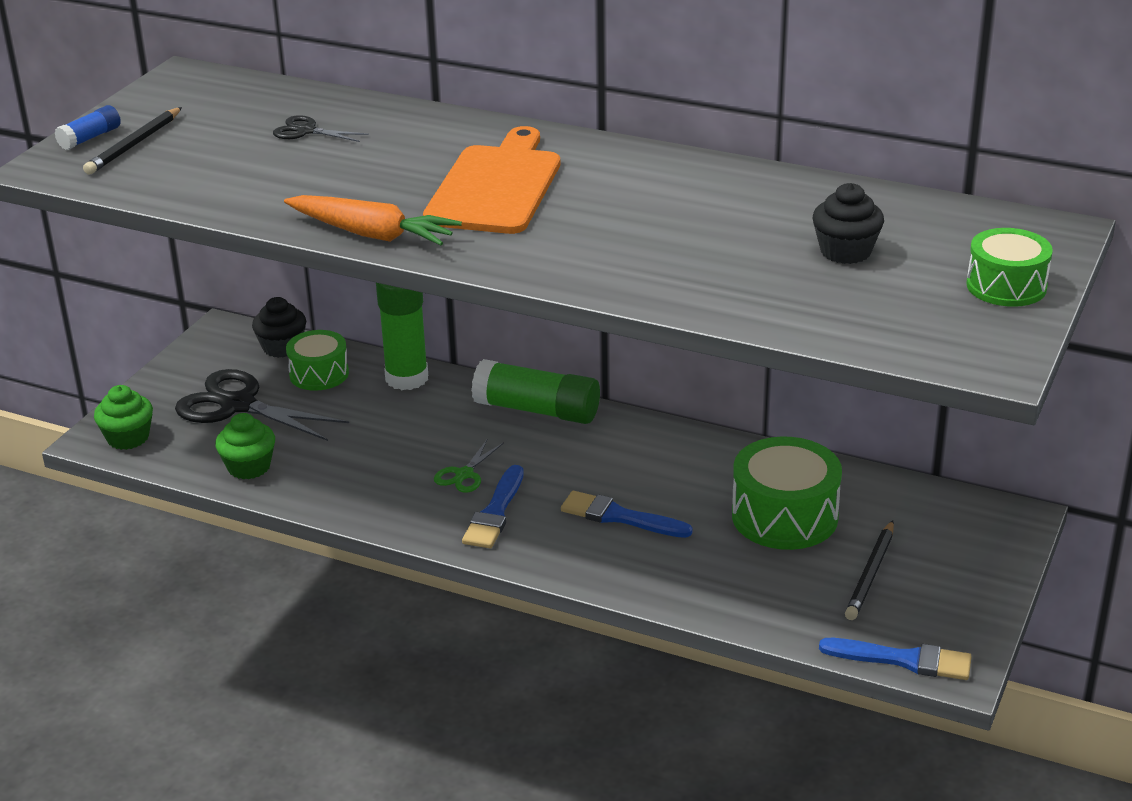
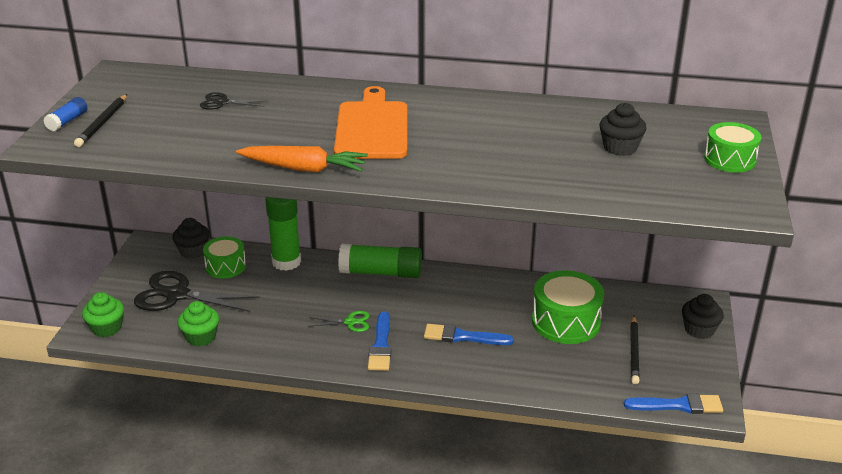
camera: 15 degrees left, 0 degrees up
green scissors [434,440,504,493] -> green scissors turned 105 degrees counterclockwise [308,311,369,332]
none -> black cupcake [682,294,724,339]

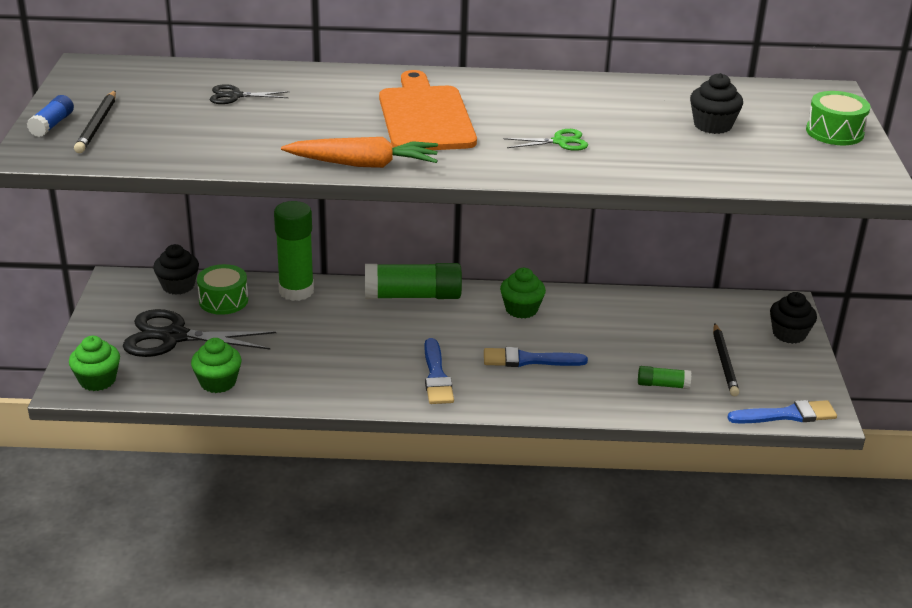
camera: 10 degrees left, 0 degrees up
green scissors [308,311,369,332] -> green scissors moved to [504,129,588,151]
green drum [532,270,604,344] -> none
none -> green cupcake [500,268,546,319]
none -> green glue stick [638,366,691,389]

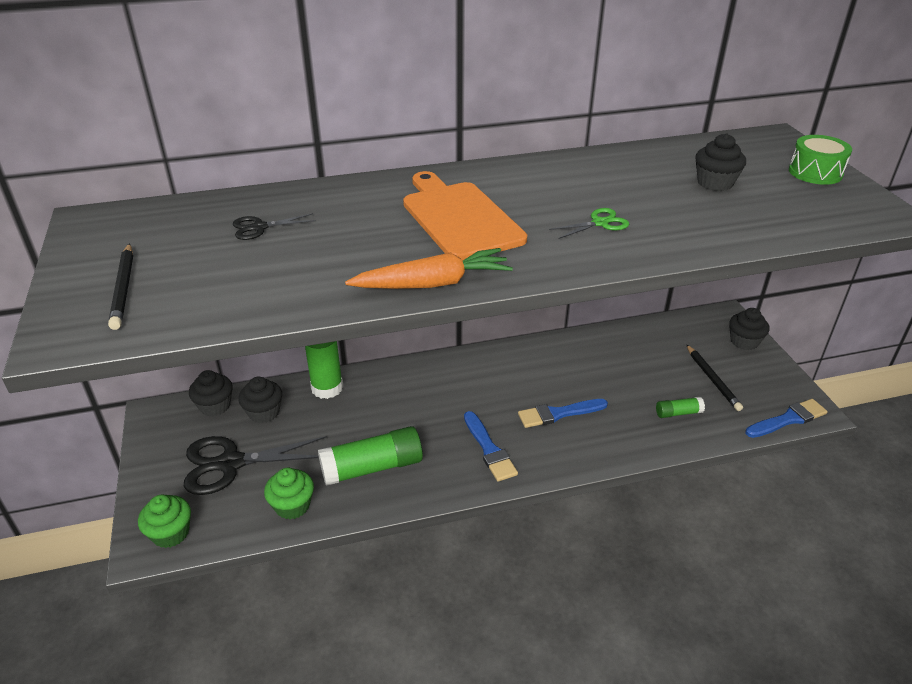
camera: 15 degrees left, 5 degrees up
blue glue stick [27,95,74,137] -> none
green drum [197,264,248,315] -> black cupcake [239,377,282,423]
green glue stick [365,263,462,299] -> green glue stick moved to [318,426,423,486]
green cupcake [500,268,546,319] -> none

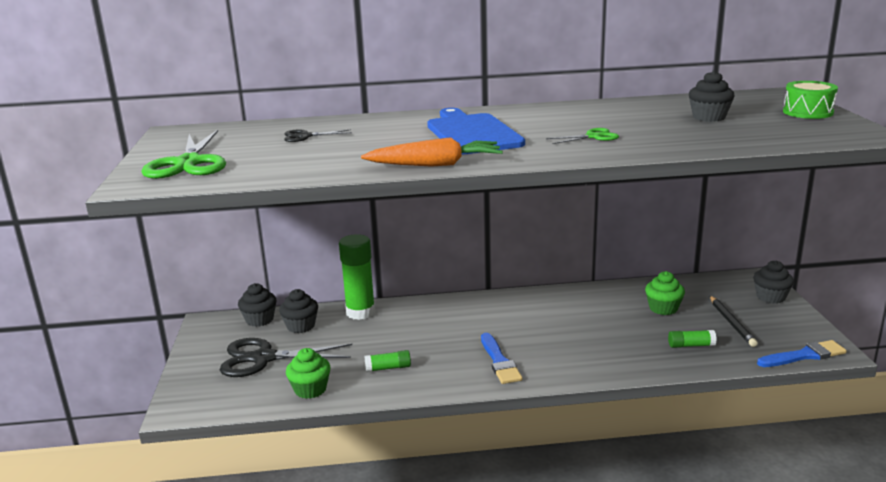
camera: 10 degrees right, 15 degrees down
black pencil [108,243,133,330] -> green scissors [141,130,226,179]
green cupcake [138,495,191,548] -> green cupcake moved to [645,271,685,315]
green glue stick [318,426,423,486] -> green glue stick [364,350,411,372], size x0.49
orange cutting board [403,171,527,261] -> blue cutting board [427,108,525,154]
blue brush [518,399,608,428] -> none

